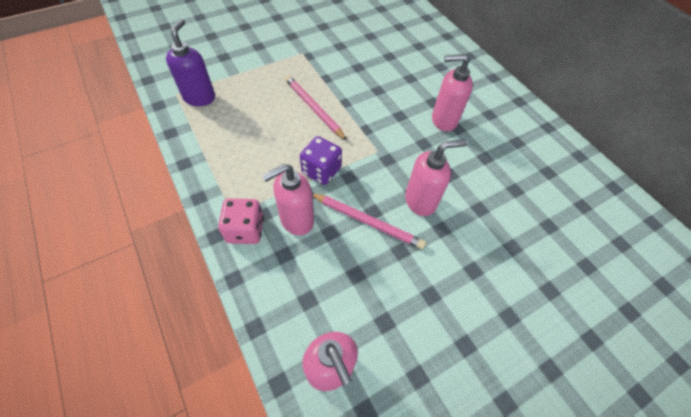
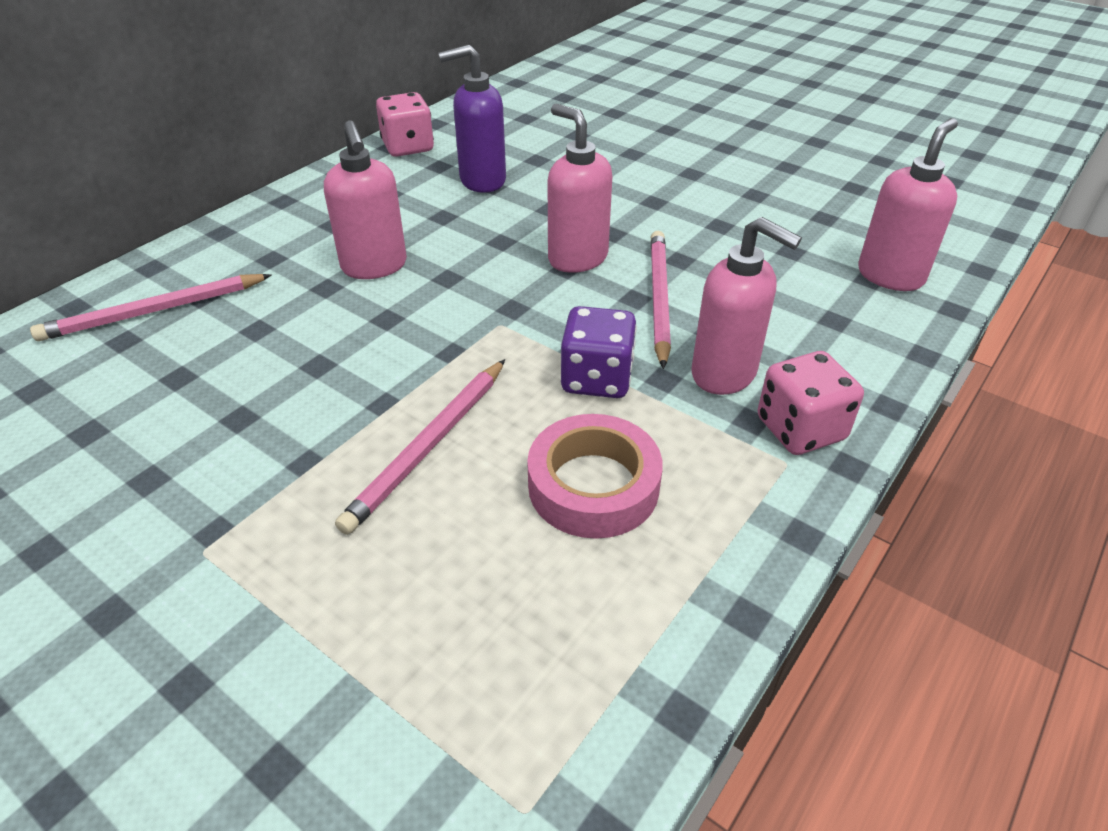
camera: 110 degrees left, 15 degrees down
purple soap dispenser [166,18,215,106] -> purple soap dispenser moved to [438,45,506,193]
none -> pink pencil [30,274,272,341]
none -> pink dice [376,92,434,157]
none -> pink tape [527,414,663,539]

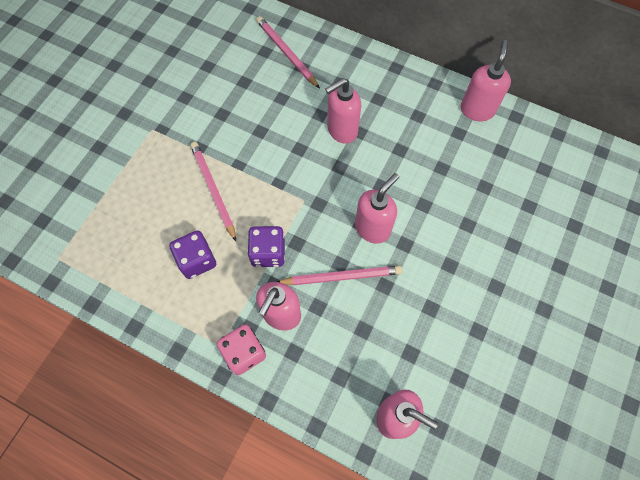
camera: 80 degrees right, 25 degrees up
pink pencil [335,359,505,535] -> pink pencil turned 45 degrees clockwise [190,142,236,241]
pink dice [376,92,434,157] -> pink soap dispenser [461,40,511,121]
purple soap dispenser [438,45,506,193] -> none
pink tape [527,414,663,539] -> purple dice [169,230,216,279]

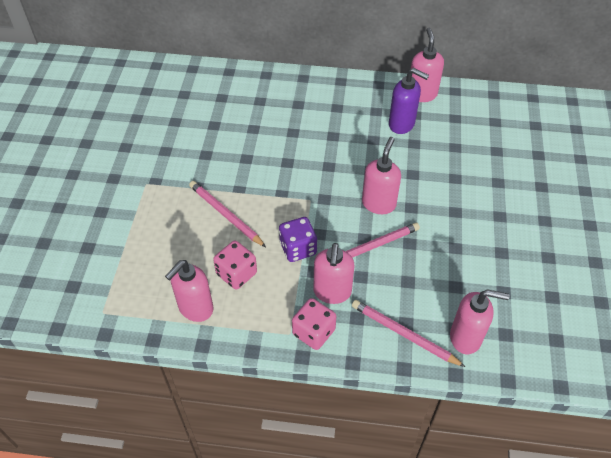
camera: 20 degrees left, 15 degrees down
purple dice [169,230,216,279] -> pink dice [213,241,257,290]
pink pencil [256,16,320,89] -> pink pencil moved to [352,300,465,367]
pink soap dispenser [325,78,361,144] -> pink soap dispenser moved to [165,260,213,322]
none -> purple soap dispenser [389,68,429,134]

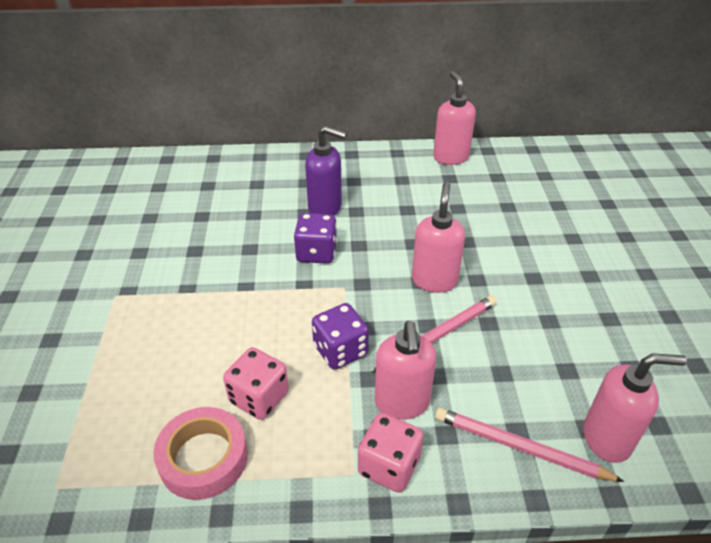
camera: 10 degrees left, 10 degrees down
pink soap dispenser [165,260,213,322] -> pink tape [153,407,248,500]
pink pencil [189,181,266,247] -> none
purple soap dispenser [389,68,429,134] -> purple soap dispenser moved to [305,126,347,216]
none -> purple dice [294,213,337,264]

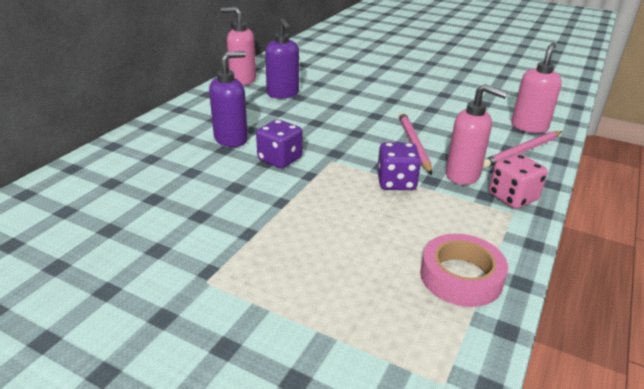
camera: 60 degrees left, 10 degrees down
pink dice [223,347,289,420] -> none
pink soap dispenser [412,182,465,293] -> none
none -> purple soap dispenser [265,18,299,99]

